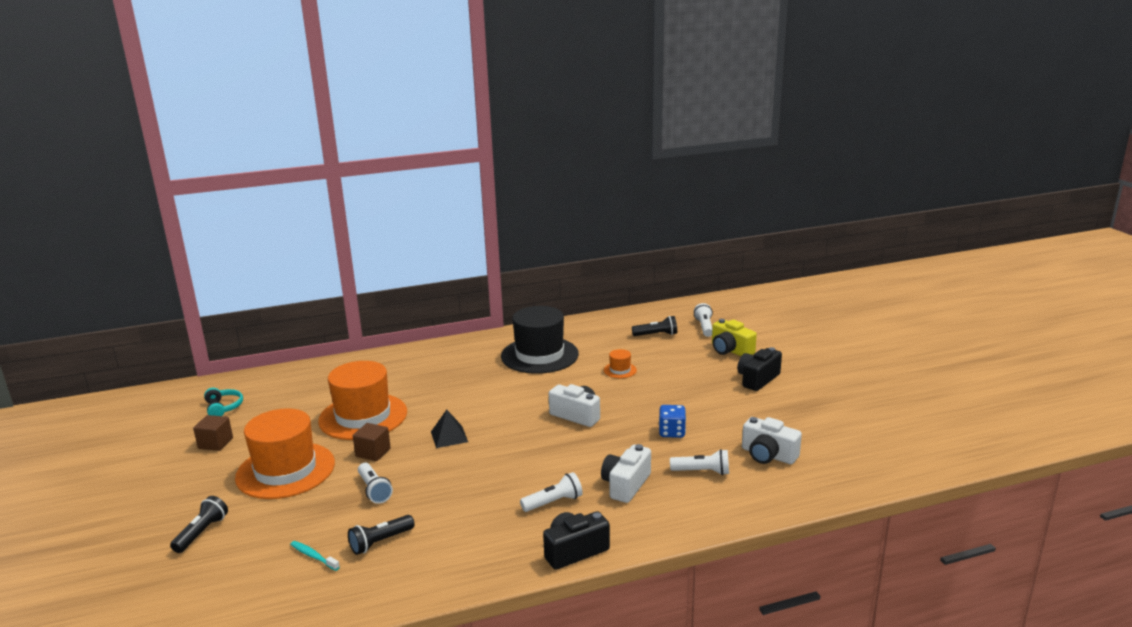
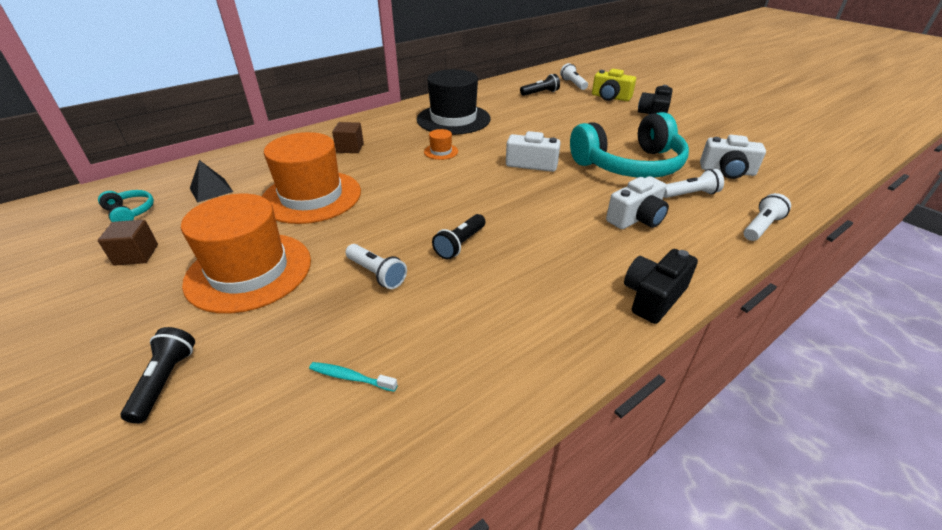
camera: 20 degrees left, 15 degrees up
black flashlight [348,515,415,555] -> black flashlight moved to [432,214,485,259]
brown cube [353,423,391,461] -> brown cube moved to [332,122,364,153]
black pyramid [431,410,468,448] -> black pyramid moved to [190,160,233,203]
white flashlight [520,472,583,512] -> white flashlight moved to [744,193,791,241]
white camera [601,444,651,503] -> white camera turned 135 degrees counterclockwise [606,176,669,229]
orange hat [604,349,637,378] -> orange hat moved to [424,129,458,160]
blue dice [659,405,686,438] -> turquoise headphones [570,112,689,178]

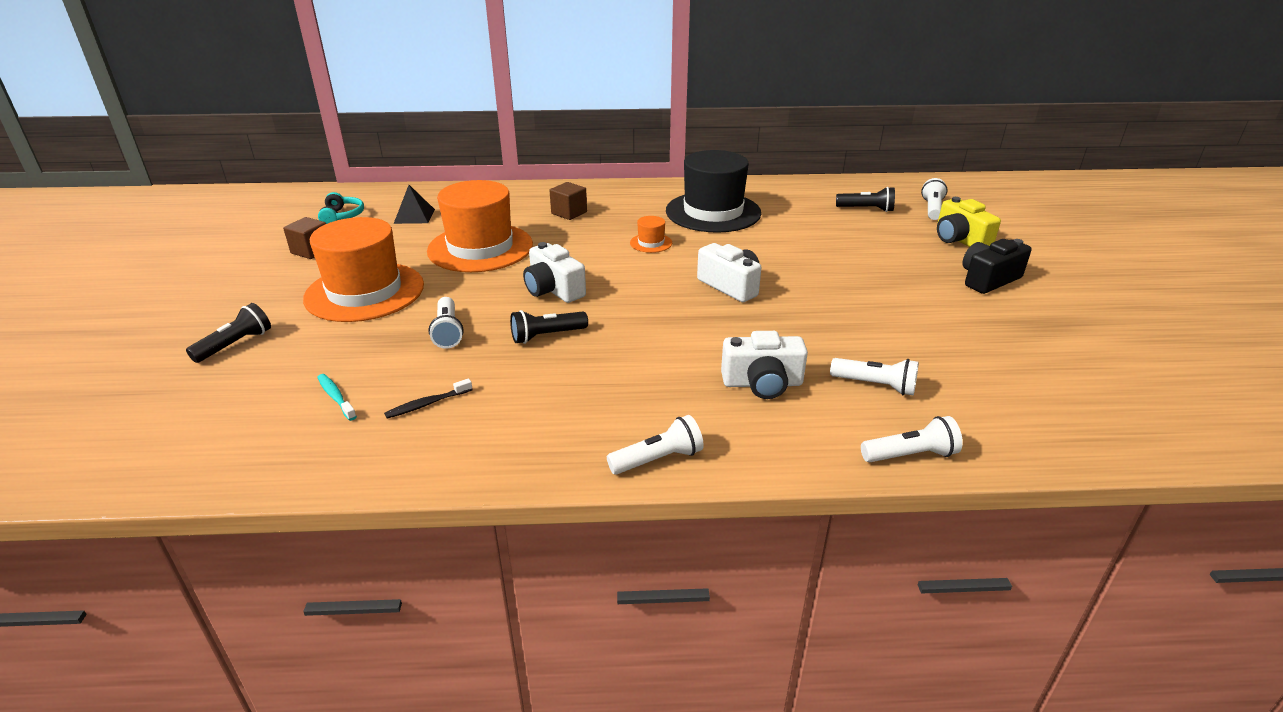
camera: 35 degrees right, 5 degrees down
turquoise headphones [570,112,689,178] -> none
black camera [624,249,698,324] -> white flashlight [607,415,704,475]
white camera [700,135,766,179] -> white camera moved to [523,242,586,303]
none -> black toothbrush [384,379,472,419]

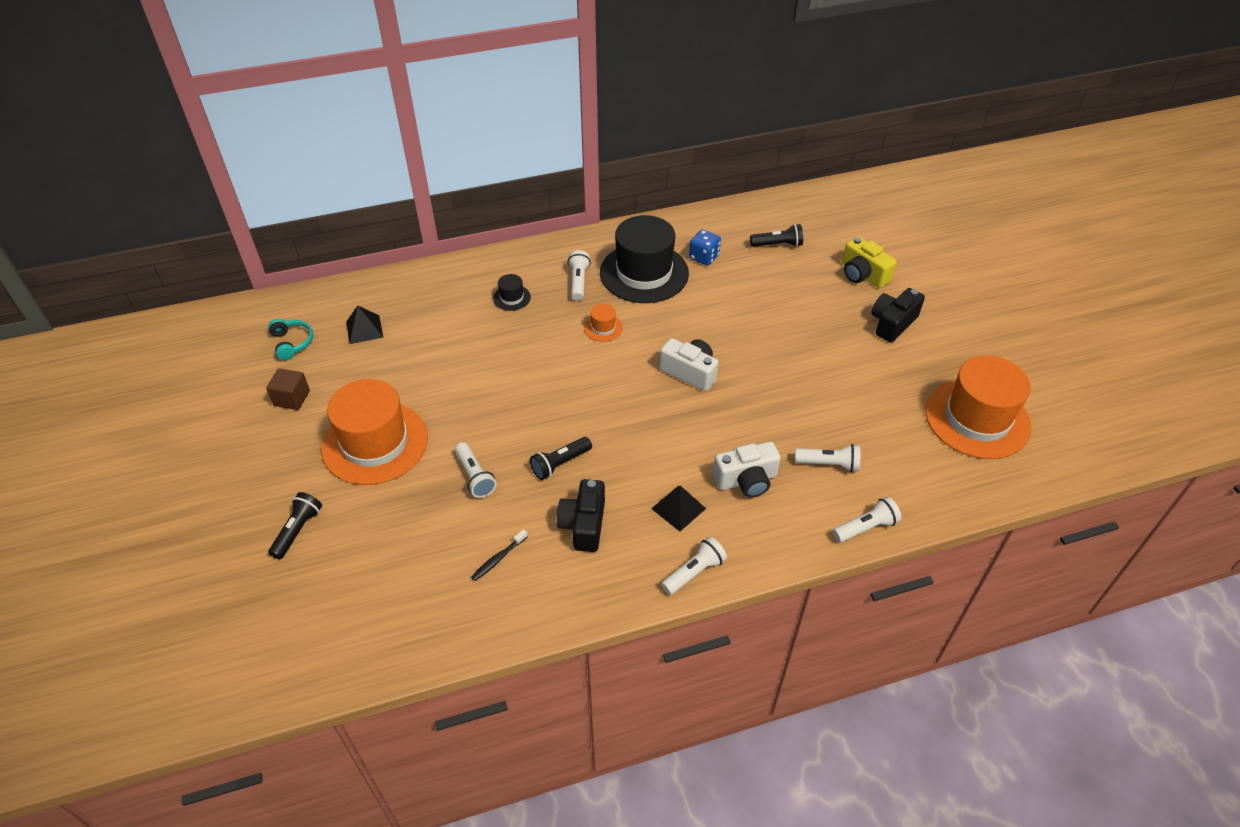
camera: 15 degrees left, 15 degrees up
turquoise toothbrush [317,374,357,421] -> none
orange hat [427,180,533,272] -> orange hat moved to [925,356,1031,459]
white camera [523,242,586,303] -> none
brown cube [550,182,587,220] -> black hat [493,274,531,311]
white flashlight [921,178,947,220] -> white flashlight moved to [567,250,591,301]
none -> black camera [557,479,605,552]
none -> black pyramid [651,486,706,531]
none -> blue dice [689,230,721,266]

